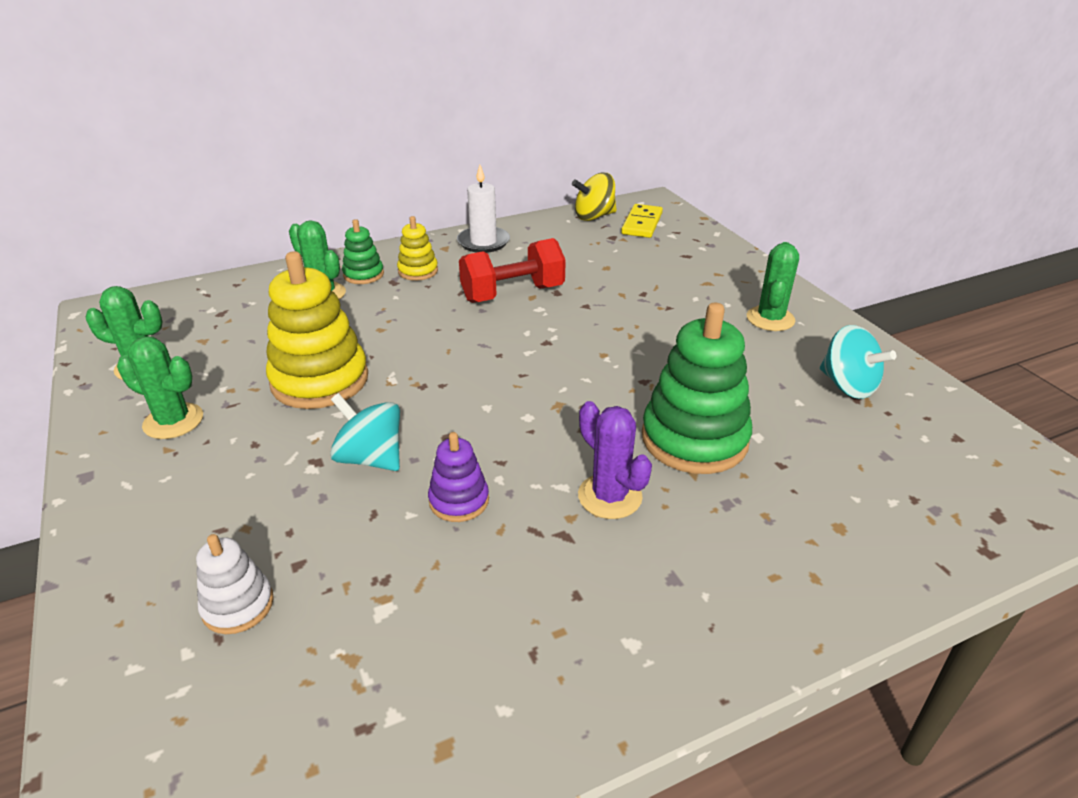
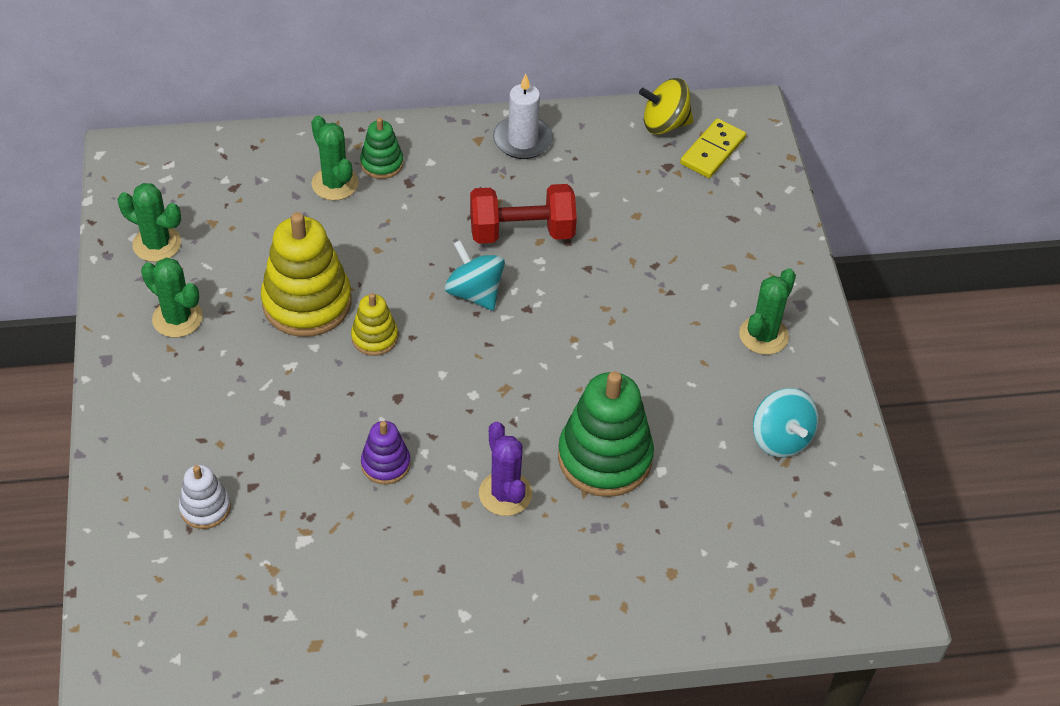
camera: 15 degrees right, 15 degrees up
turquoise spinning top [330,393,400,471] -> turquoise spinning top moved to [445,240,505,311]
yellow stacking toy [397,216,438,281] -> yellow stacking toy moved to [351,293,398,356]

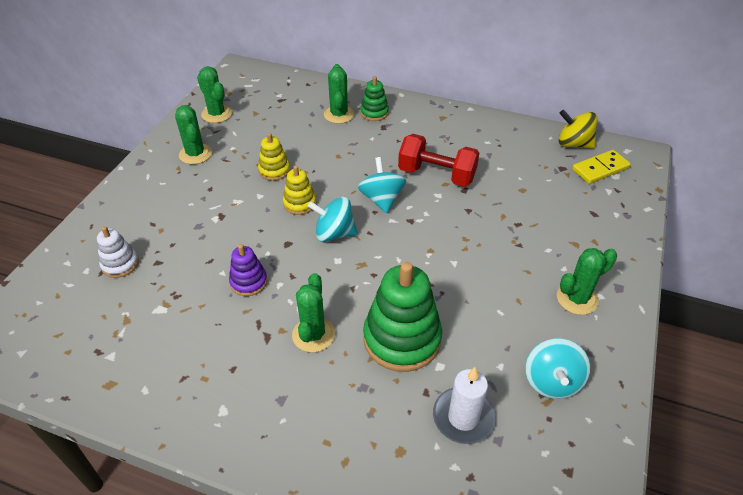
camera: 30 degrees right, 5 degrees down
yellow stacking toy [261,212,351,337] -> yellow stacking toy [258,133,290,181], size x0.52
purple cactus [479,422,532,516] -> green cactus [292,273,335,352]
white candle [493,74,553,159] -> white candle moved to [433,367,496,444]
none -> turquoise spinning top [308,196,358,242]

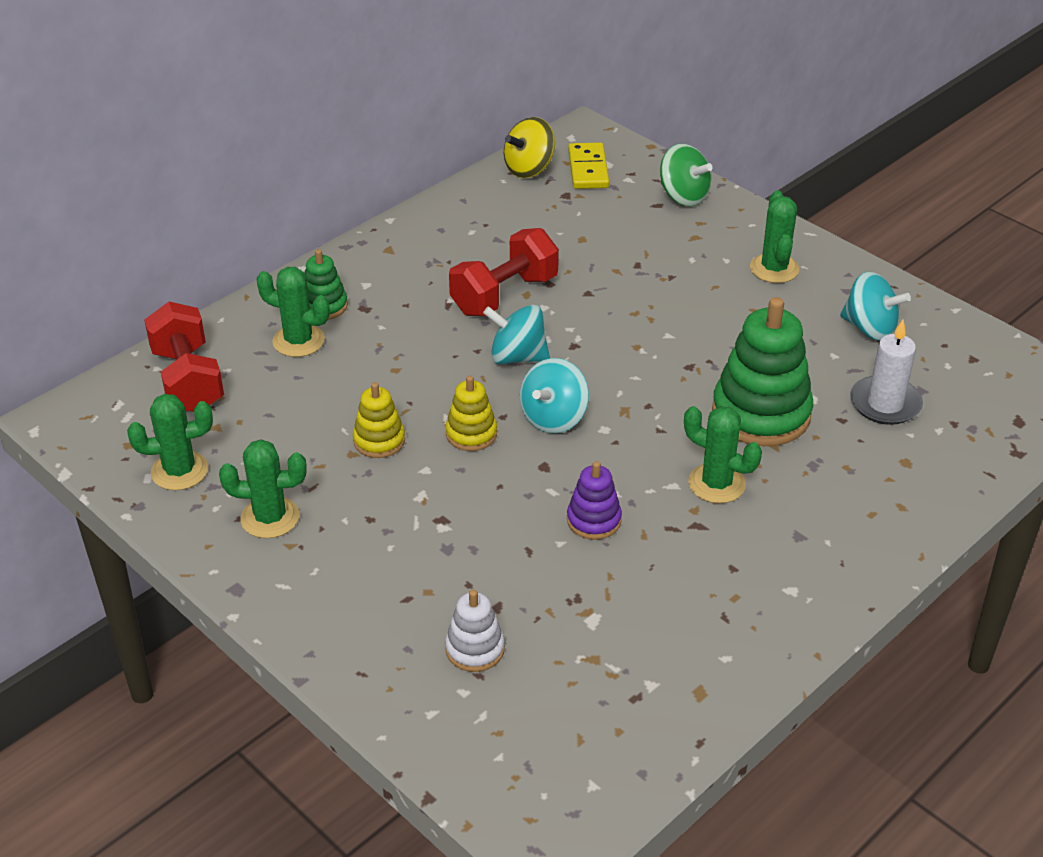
camera: 65 degrees left, 5 degrees down
none -> red dumbbell [144,302,224,412]
none -> green spinning top [660,143,713,206]

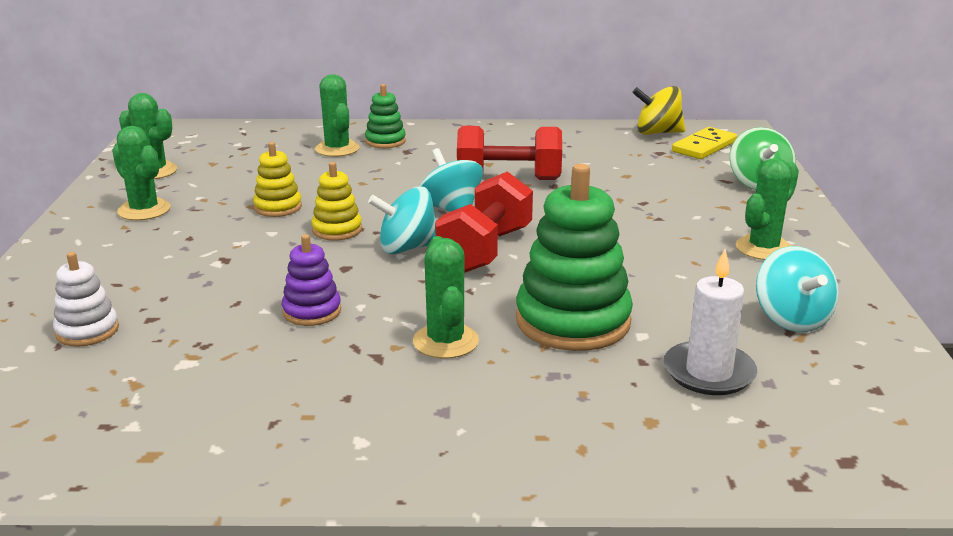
camera: 45 degrees right, 15 degrees down
red dumbbell [144,302,224,412] -> red dumbbell moved to [435,171,533,273]

